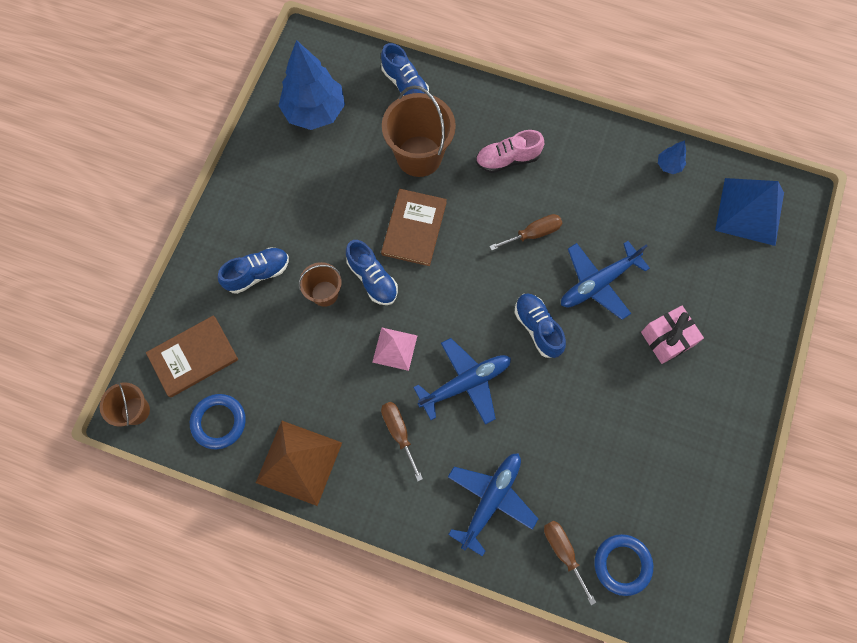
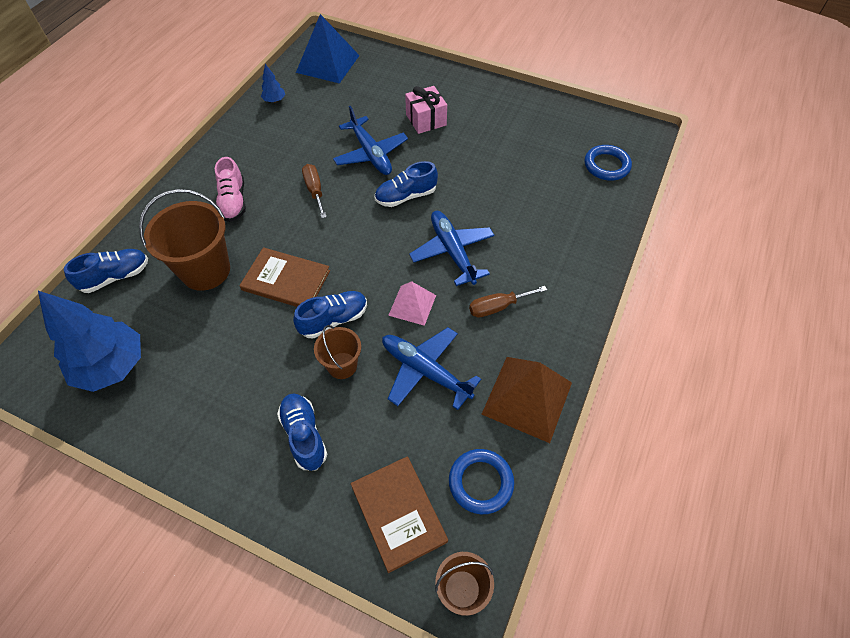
camera: 85 degrees left, 15 degrees down
blue plane [448,453,538,557] -> blue plane moved to [382,327,481,410]
brown screwdriver [544,521,596,605] -> none

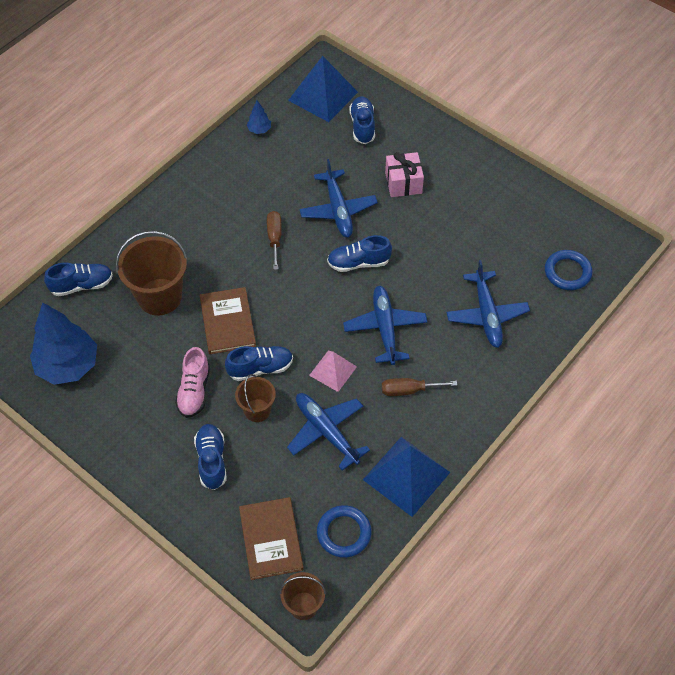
camera: 15 degrees right, 0 degrees up
pink shoe [215,157,246,222] -> pink shoe moved to [175,347,210,418]
brown book [239,247,330,307] -> brown book turned 45 degrees clockwise [200,287,256,354]
brown pyramid [481,357,572,443] -> blue pyramid [363,437,450,517]
none -> blue shoe [349,96,375,144]
none -> blue plane [446,260,530,348]

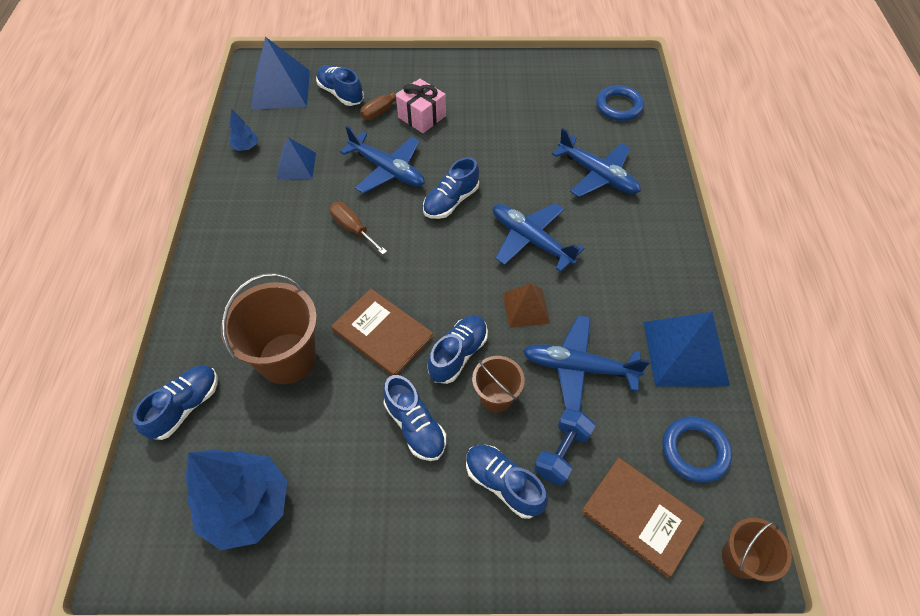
camera: 40 degrees left, 0 degrees up
pink shoe [175,347,210,418] -> blue shoe [383,375,446,461]
pink pyramid [309,351,357,392] -> brown pyramid [503,283,550,328]
brown screwdriver [382,378,457,396] -> brown screwdriver moved to [360,81,415,120]
none -> blue pyramid [277,137,316,179]
none -> blue dumbbell [534,409,595,486]

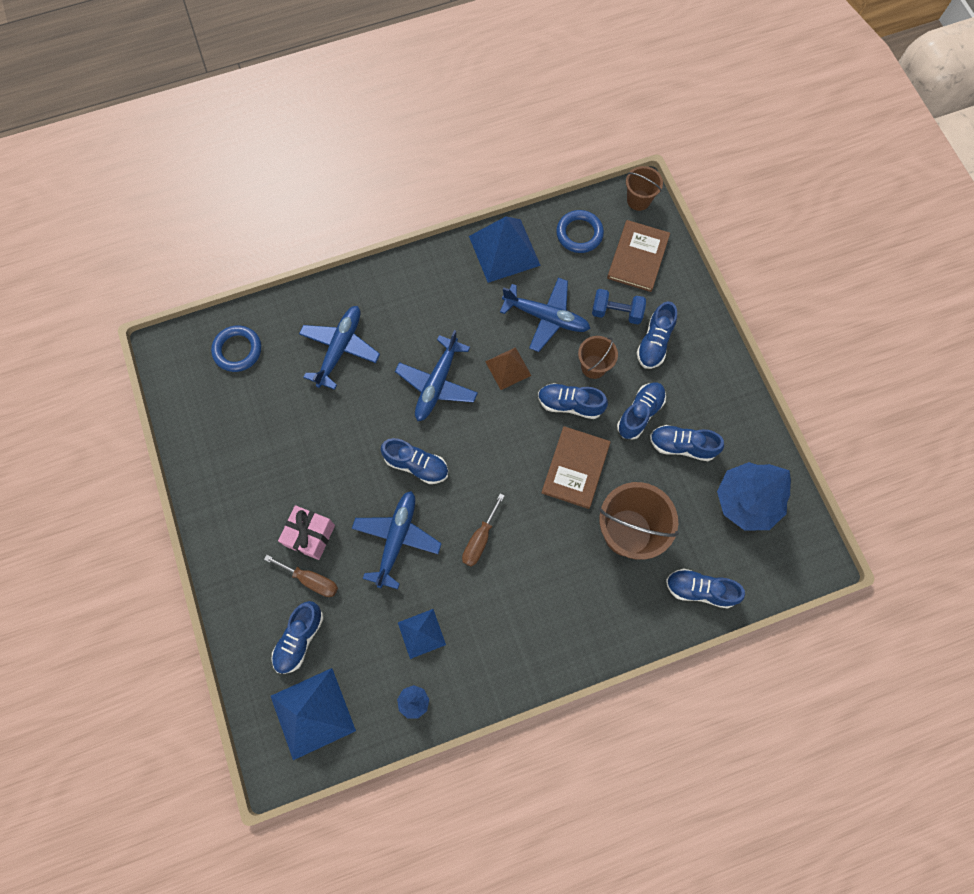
camera: 110 degrees left, 15 degrees up
blue plane [523,316,650,411] -> blue plane turned 60 degrees counterclockwise [500,278,590,352]
none -> blue shoe [650,425,724,461]

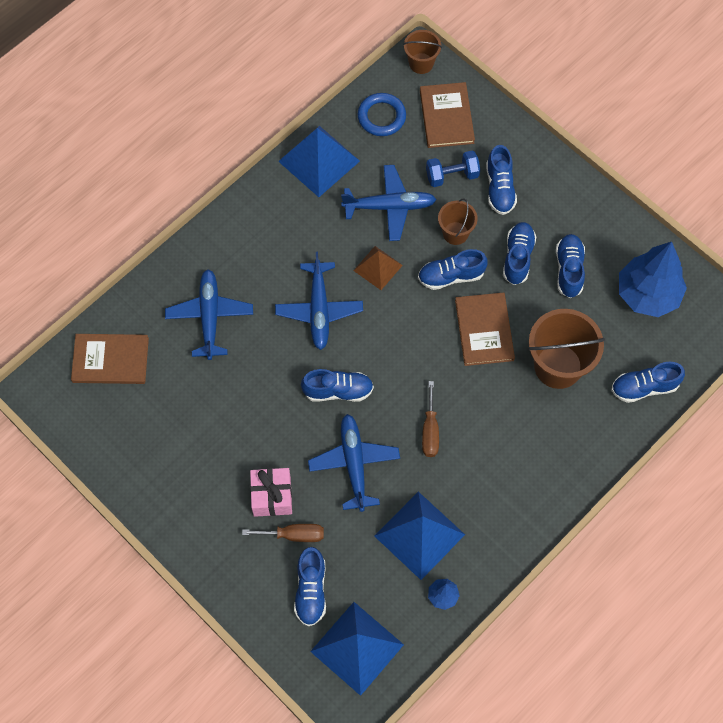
camera: 25 degrees left, 5 degrees down
blue ring [211,325,261,372] -> brown book [71,334,149,384]
blue pyramid [398,609,446,659] -> blue pyramid [375,492,465,580], size x1.70
blue shoe [650,425,724,461] -> blue shoe turned 105 degrees clockwise [556,234,585,298]

